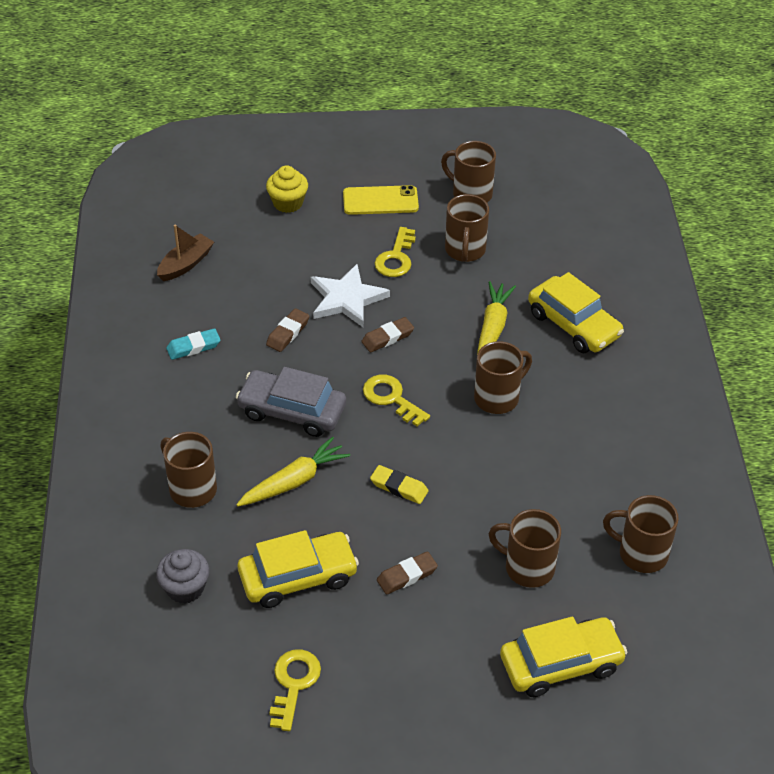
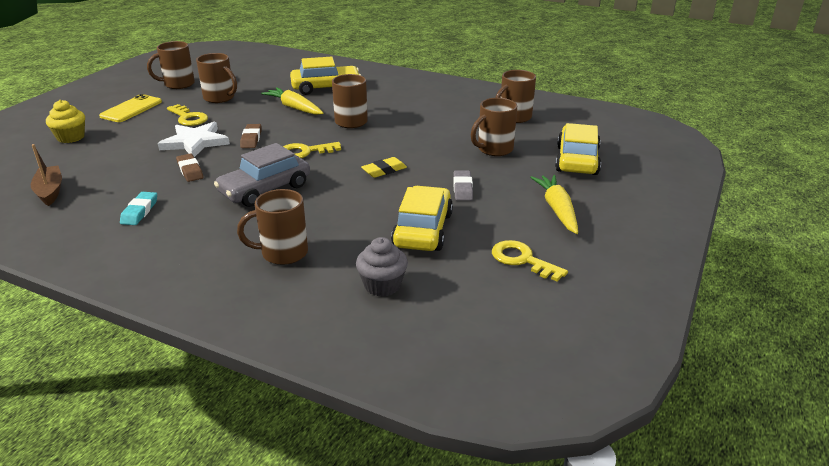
camera: 60 degrees left, 15 degrees down
yellow carrot [236,437,350,507] -> yellow carrot moved to [530,175,578,234]
brown eraser [377,551,438,595] -> grey eraser [454,170,473,201]

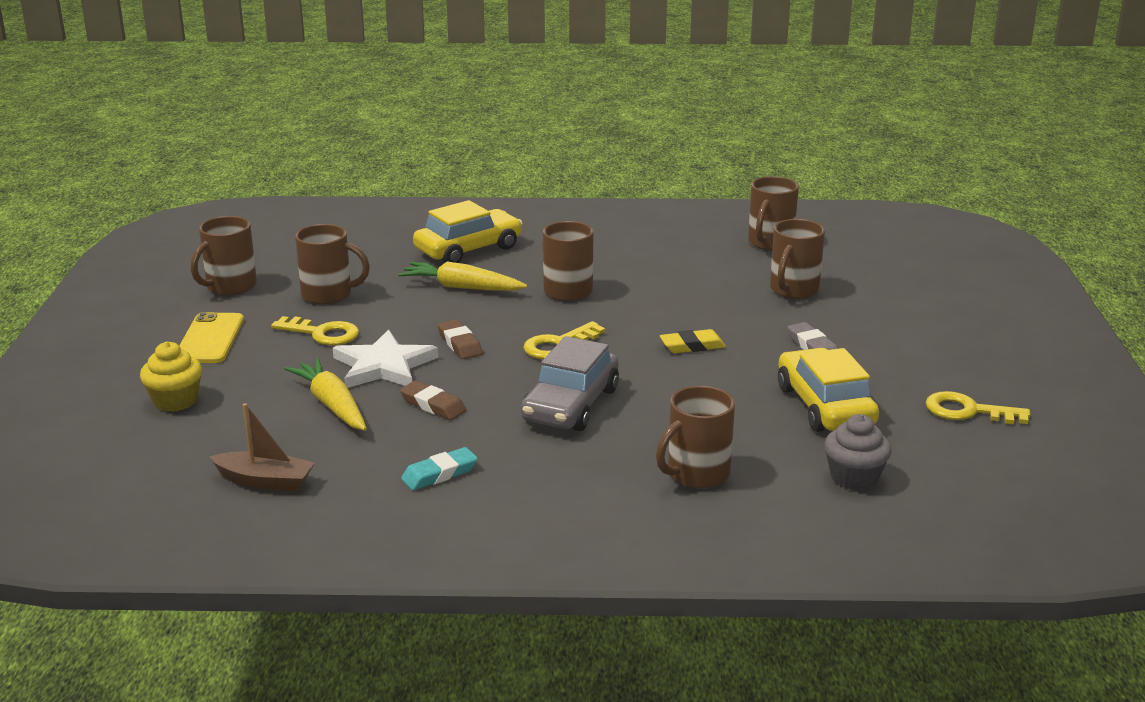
camera: 25 degrees left, 5 degrees down
brown boat [31,144,62,206] -> brown boat turned 150 degrees clockwise [210,403,315,491]
turquoise eraser [120,192,157,225] -> turquoise eraser turned 75 degrees clockwise [401,447,478,490]
yellow eraser [361,157,407,178] -> yellow eraser turned 45 degrees clockwise [660,329,726,353]
yellow carrot [530,175,578,234] -> yellow carrot moved to [285,358,367,431]
yellow car [555,123,601,175] -> none

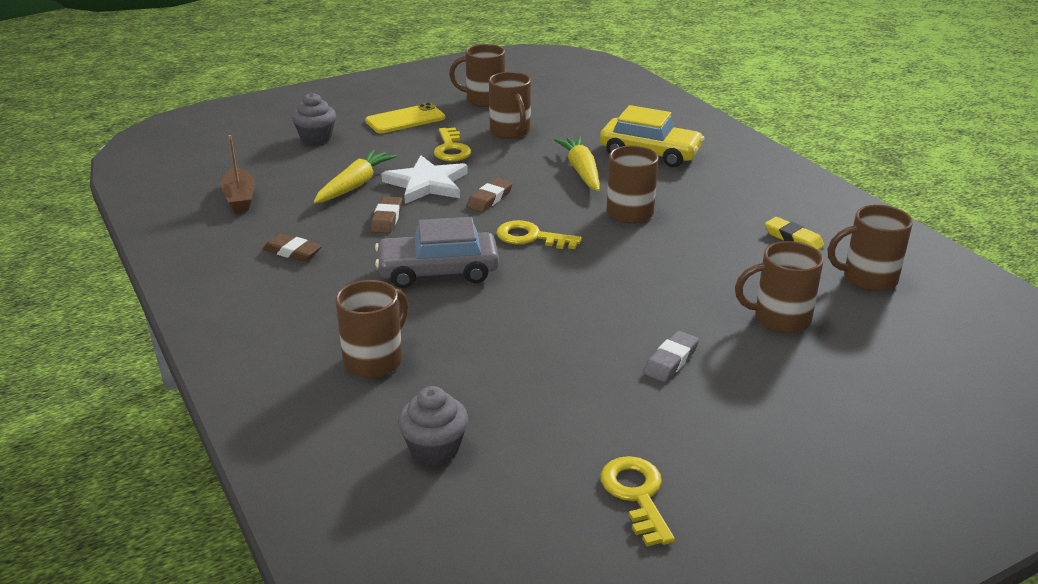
camera: 60 degrees right, 5 degrees up
yellow cupcake [140,342,202,412] -> grey cupcake [292,93,336,145]
turquoise eraser [401,447,478,490] -> brown eraser [263,234,322,262]
brown mug [656,386,735,489] -> brown mug turned 105 degrees clockwise [335,280,408,378]
yellow eraser [660,329,726,353] -> yellow eraser moved to [765,217,825,250]
yellow car [778,348,879,432] -> none

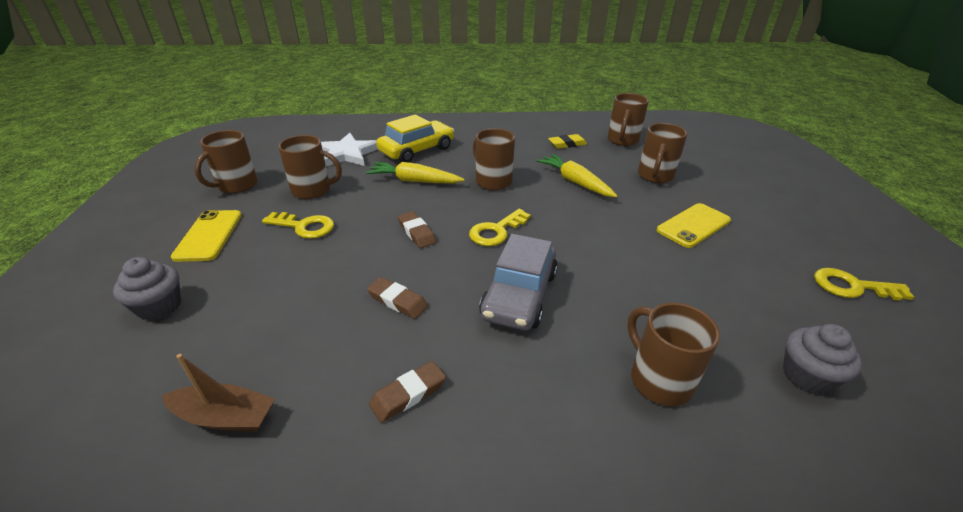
camera: 65 degrees left, 5 degrees up
yellow carrot [314,150,397,203] -> yellow carrot moved to [536,154,617,197]
white star [381,155,468,204] -> white star moved to [321,133,378,166]
grey eraser [643,331,699,382] -> yellow phone [657,203,731,248]

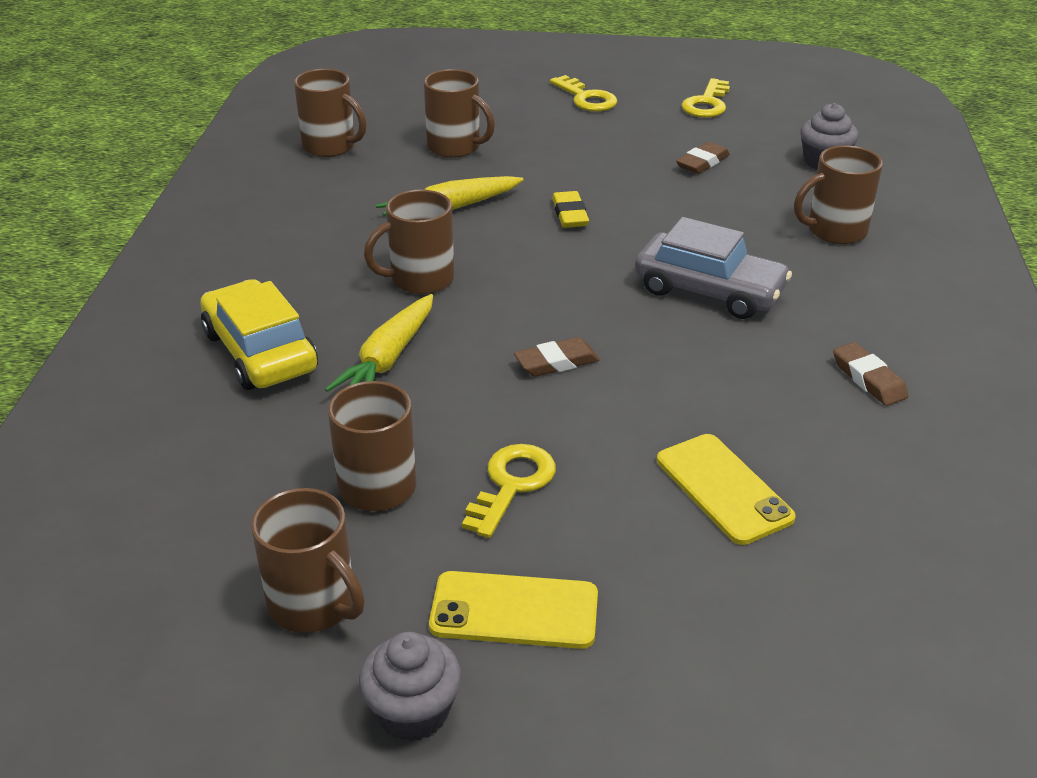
camera: 80 degrees left, 0 degrees up
grey cupcake [113,257,181,321] -> grey cupcake moved to [359,632,461,741]
brown boat [161,354,275,432] -> none
white star [321,133,378,166] -> none
brown eraser [367,277,428,319] -> brown eraser moved to [676,142,730,174]
yellow key [469,209,531,246] -> yellow key moved to [550,75,617,112]
yellow eraser [548,134,587,149] -> yellow eraser moved to [552,191,589,228]
yellow phone [657,203,731,248] -> yellow phone moved to [657,434,796,545]

